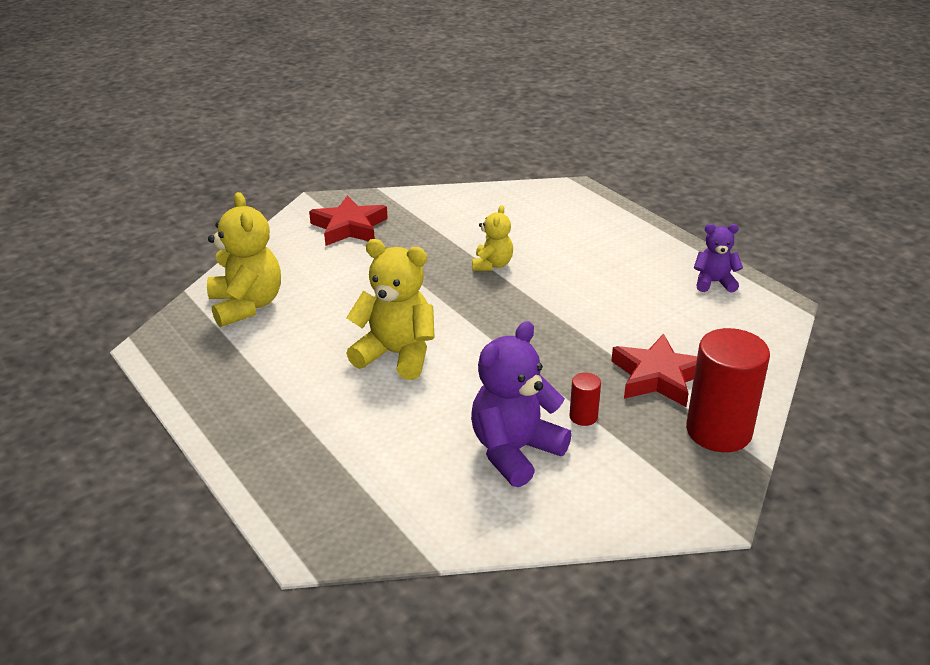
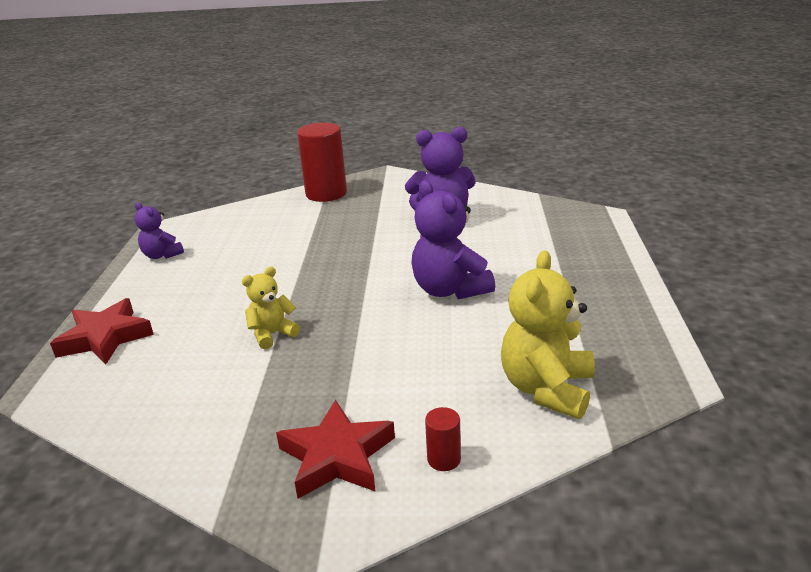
camera: 140 degrees left, 5 degrees down
yellow teddy bear [346,239,435,380] -> purple teddy bear [411,180,495,299]
red cylinder [569,373,601,426] -> red cylinder moved to [425,407,461,471]
red star [612,334,697,407] -> red star moved to [50,298,154,365]

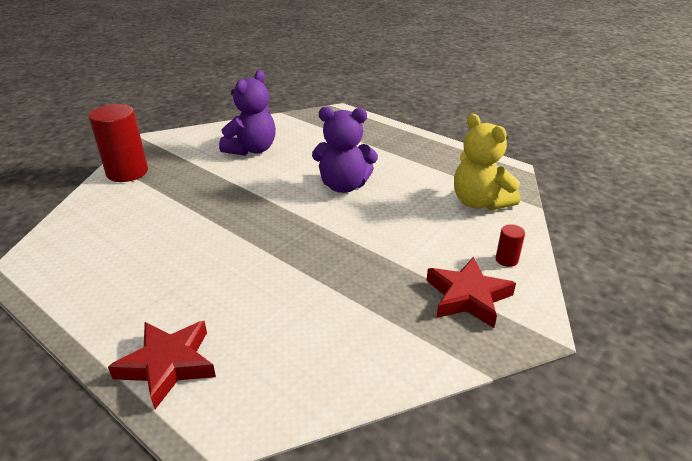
camera: 55 degrees left, 5 degrees up
purple teddy bear [135,202,184,259] -> none
yellow teddy bear [242,267,300,349] -> none

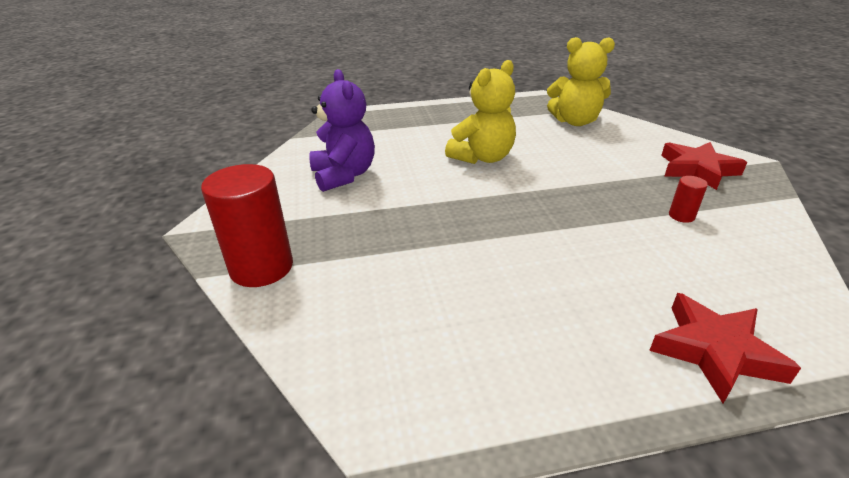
camera: 50 degrees left, 0 degrees up
purple teddy bear [312,107,378,193] -> yellow teddy bear [445,60,516,164]
red cylinder [496,224,525,267] -> red cylinder moved to [669,176,708,223]

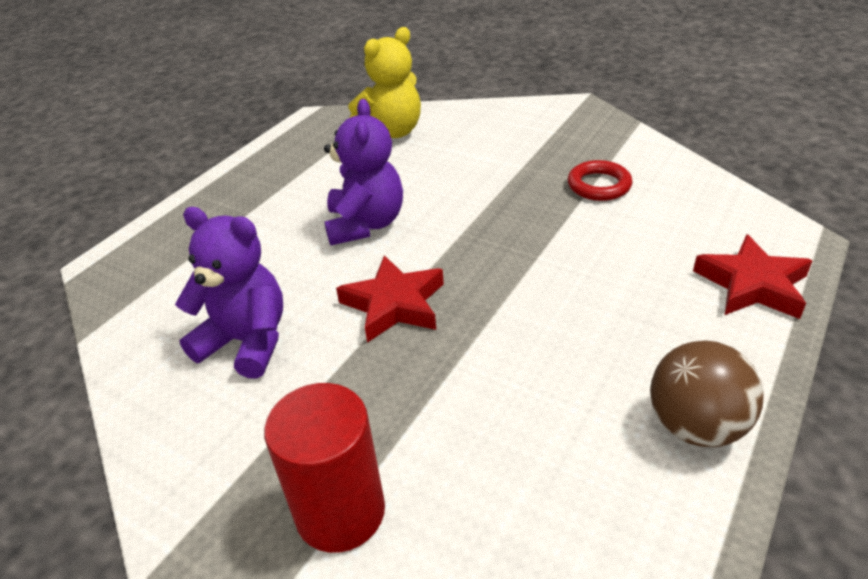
camera: 45 degrees left, 5 degrees up
yellow teddy bear [445,60,516,164] -> purple teddy bear [324,99,403,246]
red star [661,142,747,190] -> red star moved to [336,255,444,343]
red cylinder [669,176,708,223] -> red ring [568,160,633,201]
none -> brown ball [650,340,764,447]

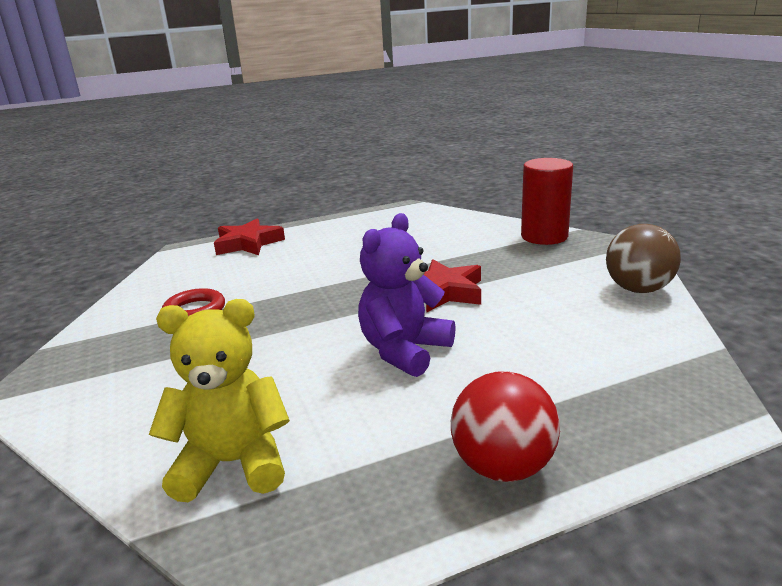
camera: 145 degrees left, 15 degrees down
purple teddy bear [175,207,283,379] -> none
brown ball [650,340,764,447] -> brown ball moved to [606,224,681,293]
none -> red ball [451,371,560,482]

